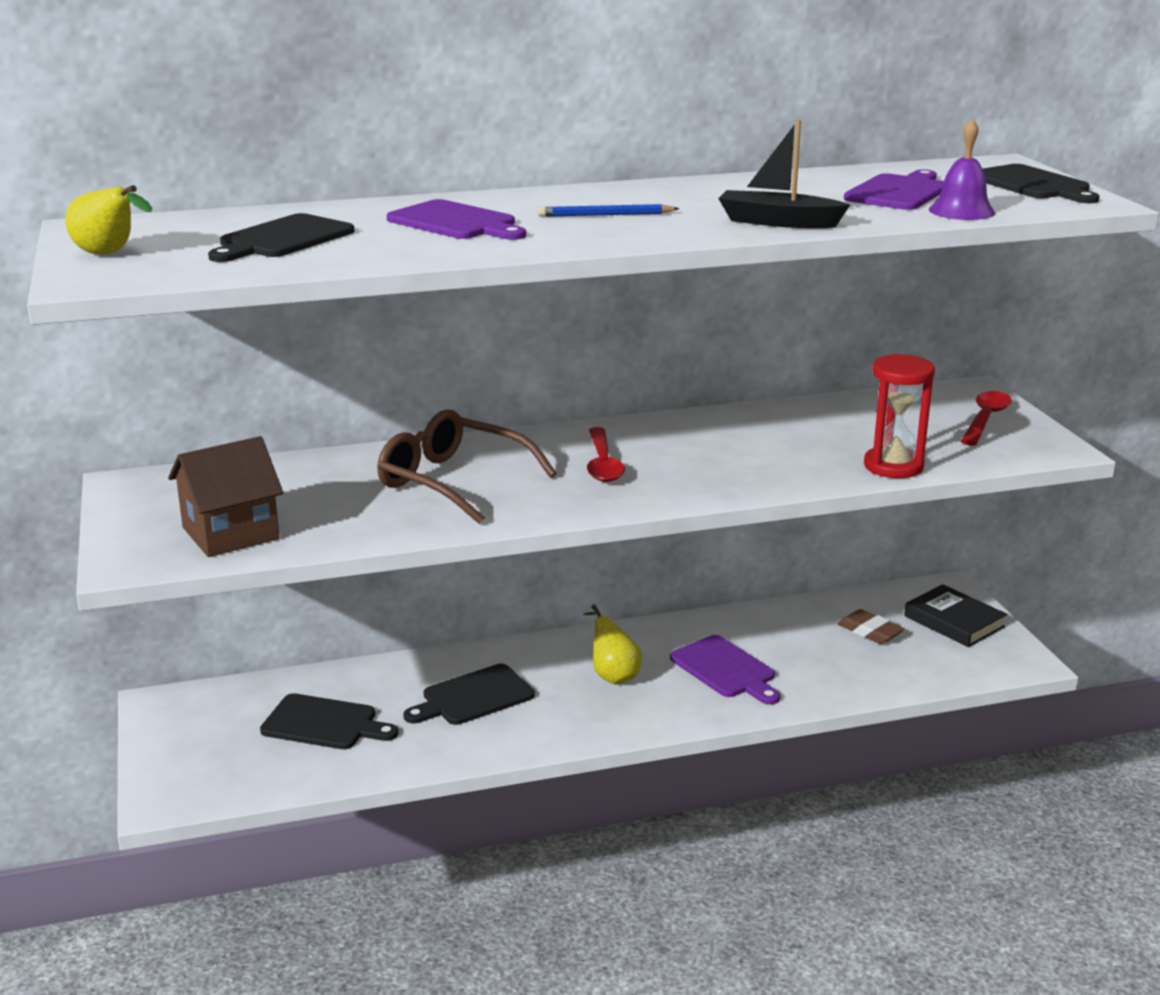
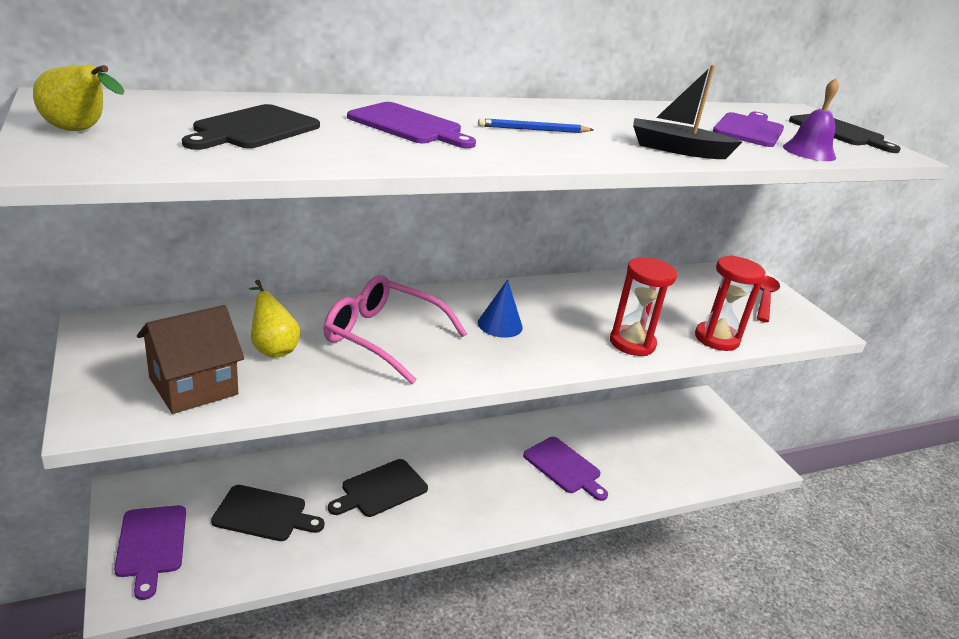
camera: 10 degrees left, 5 degrees up
brown glasses [377,409,556,524] -> pink glasses [324,275,467,384]
yellow pear [583,604,642,684] -> yellow pear moved to [249,280,300,358]
red spoon [587,427,625,482] -> blue cone [478,279,523,338]
brown eraser [837,609,904,644] -> none
black book [904,584,1007,647] -> none
none -> purple cutting board [114,505,186,600]
none -> red hourglass [610,257,677,356]

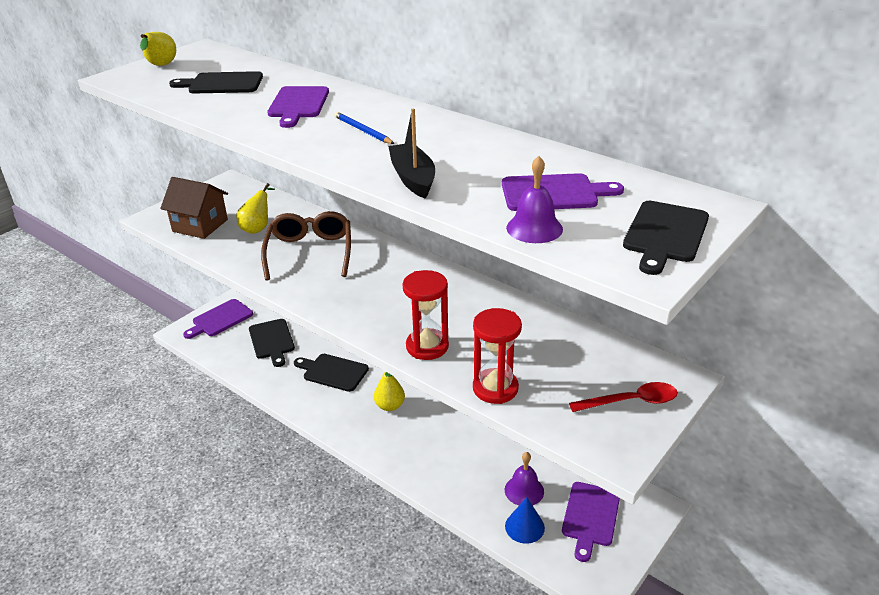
camera: 65 degrees right, 5 degrees up
pink glasses [324,275,467,384] -> brown glasses [261,211,351,281]
blue cone [478,279,523,338] -> blue cone moved to [505,497,545,544]
purple cutting board [523,437,608,501] -> purple cutting board moved to [562,482,620,562]
none -> yellow pear [374,372,405,411]
none -> purple bell [505,452,544,506]

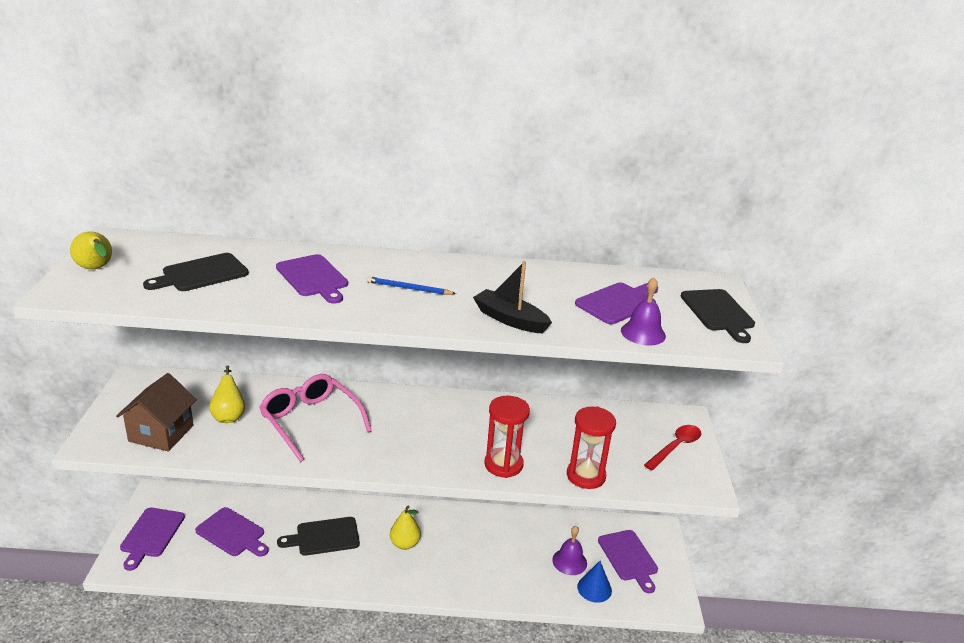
camera: 40 degrees left, 5 degrees down
brown house [160,177,228,239] -> brown house turned 60 degrees counterclockwise [116,373,197,452]
black cutting board [249,319,295,367] -> purple cutting board [195,507,269,557]
brown glasses [261,211,351,281] -> pink glasses [259,374,372,462]

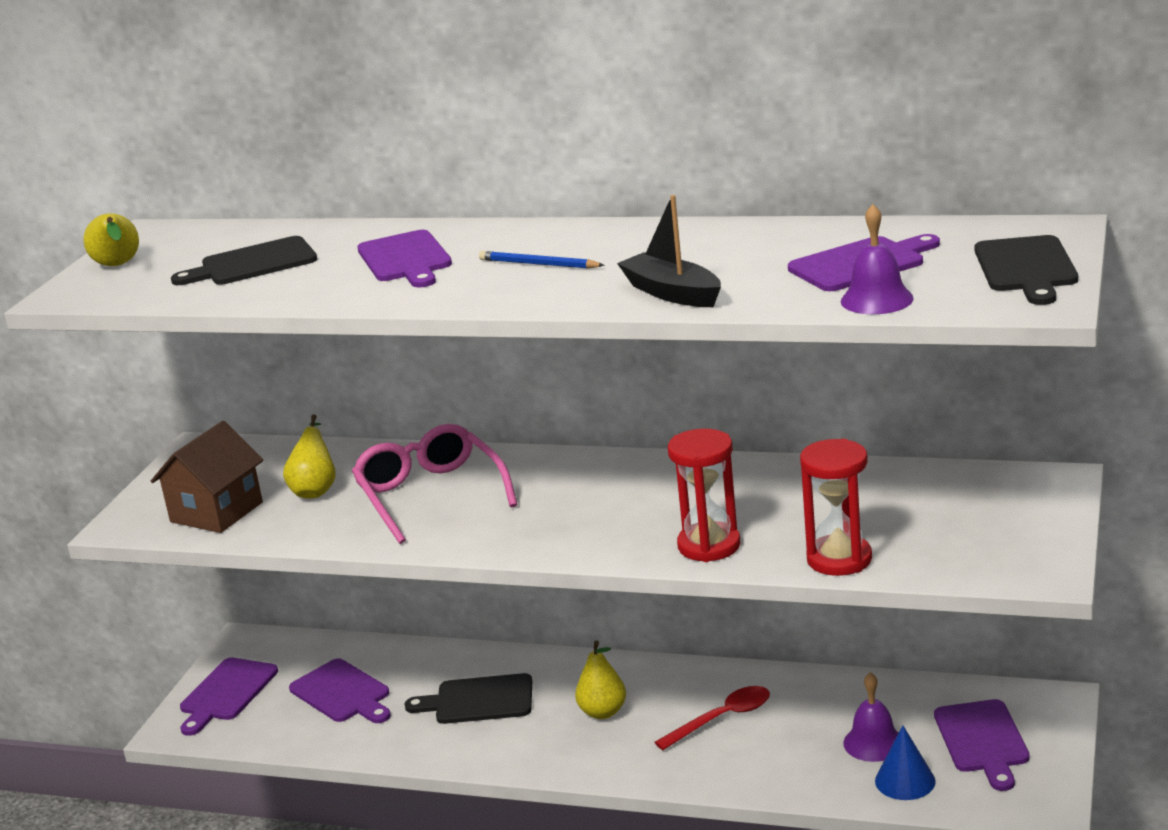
camera: 20 degrees right, 5 degrees down
red spoon [644,425,701,470] -> red spoon moved to [655,686,770,750]

